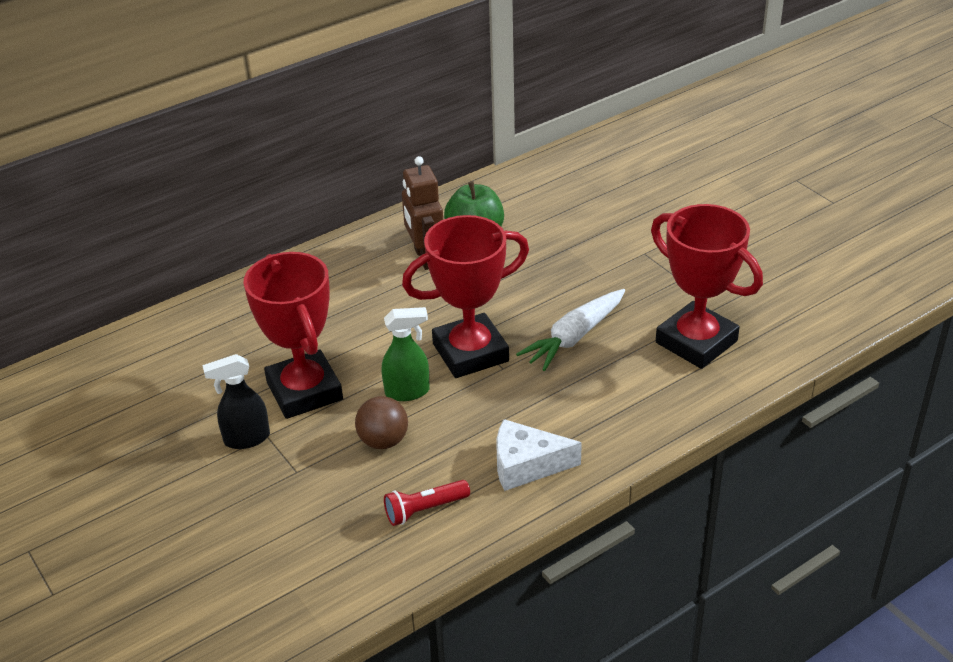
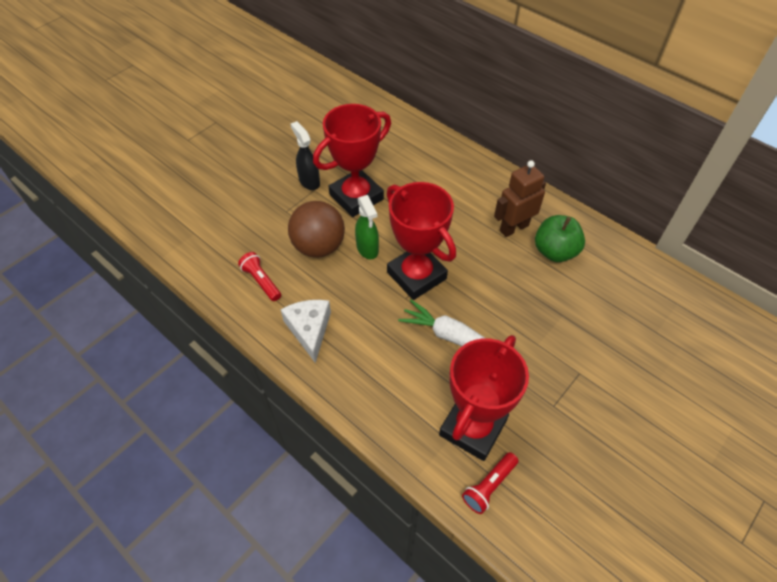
camera: 75 degrees right, 15 degrees up
brown ball [355,396,408,449] -> brown ball [288,201,345,258], size x1.58
none -> red flashlight [462,452,518,514]

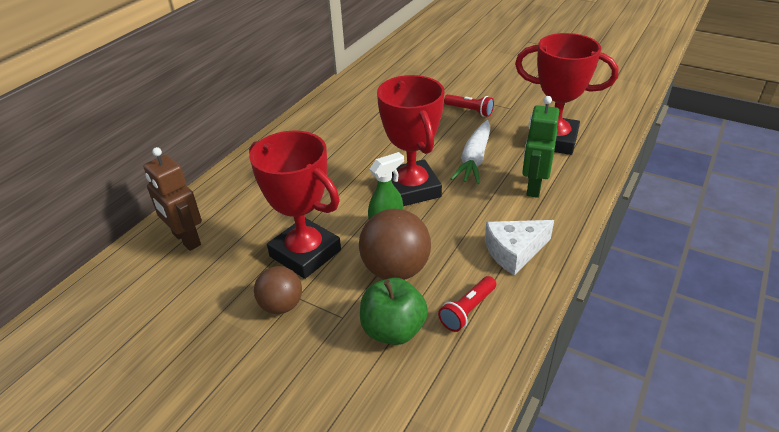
camera: 100 degrees left, 15 degrees down
black spray bottle [291,121,320,190] -> brown ball [254,266,302,314]
red trophy [387,182,456,300] -> red trophy turned 60 degrees counterclockwise [377,75,445,206]
red flashlight [462,452,518,514] -> red flashlight moved to [444,94,494,117]
brown robot [494,160,546,237] -> brown robot moved to [143,147,202,251]
green apple [535,215,585,262] -> green apple moved to [360,278,428,345]
none -> green robot [522,96,559,198]

